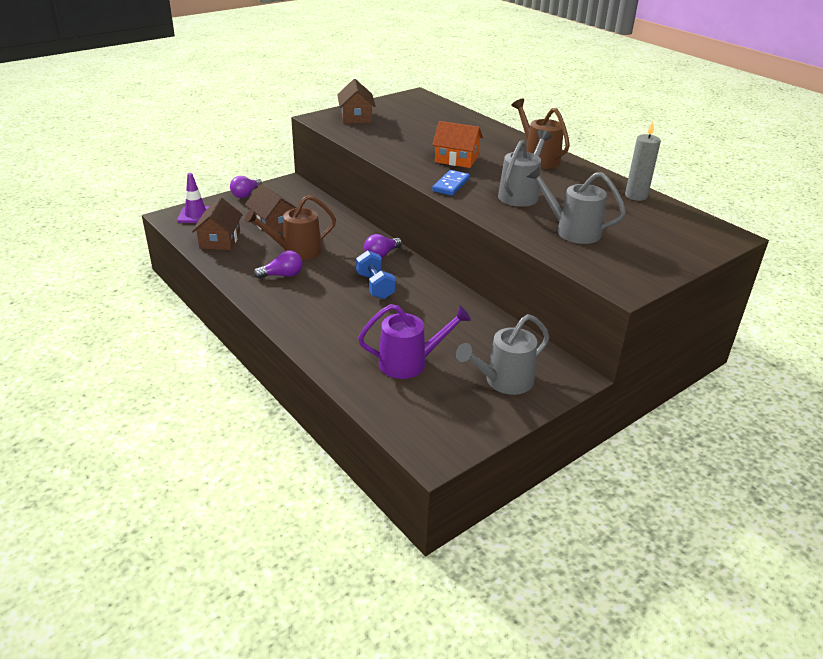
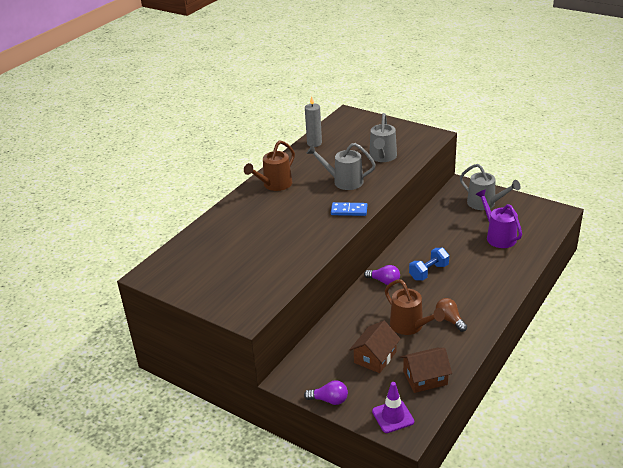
camera: 105 degrees left, 0 degrees up
purple light bulb [254,250,303,279] -> brown light bulb [436,298,467,332]
brown house [337,79,376,124] -> none
orange house [432,121,483,168] -> none

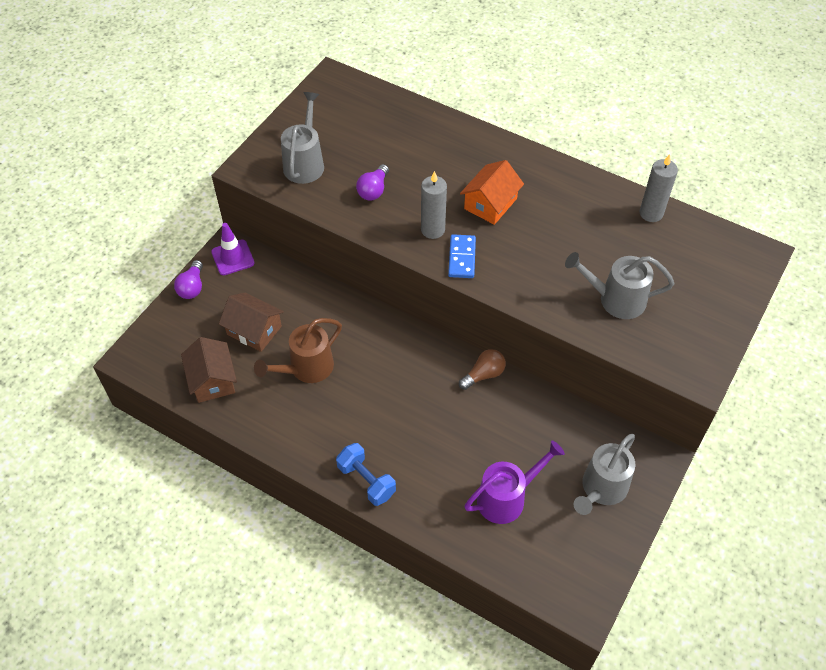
camera: 85 degrees right, 20 degrees up
brown watering can [244,140,295,191] -> none
grey watering can [306,143,376,190] -> grey watering can moved to [281,92,324,184]
purple light bulb [364,265,400,285] -> purple light bulb moved to [356,164,389,200]
purple traffic cone [372,382,414,433] -> purple traffic cone moved to [211,223,255,275]
blue dumbbell [409,248,449,280] -> blue dumbbell moved to [336,443,396,506]
brown light bulb [436,298,467,332] -> brown light bulb moved to [459,349,506,390]
none -> grey candle [421,171,447,239]
none -> orange house [460,160,524,225]

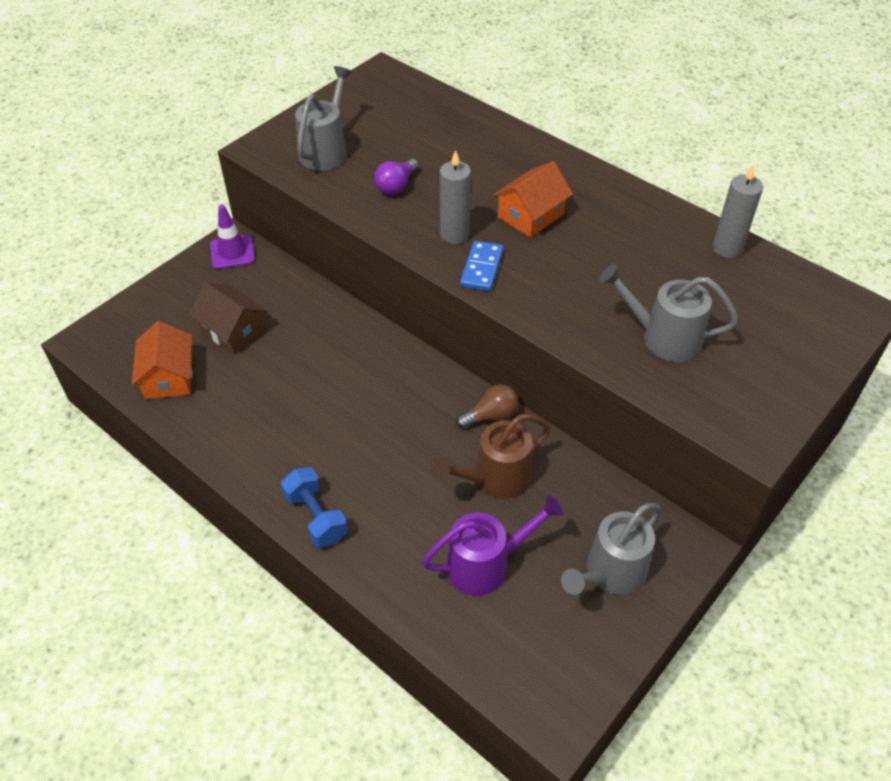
camera: 10 degrees right, 5 degrees down
purple light bulb [174,260,203,299] -> none
brown house [181,337,237,403] -> orange house [132,321,193,399]
brown watering can [254,318,342,383] -> brown watering can moved to [432,414,551,499]

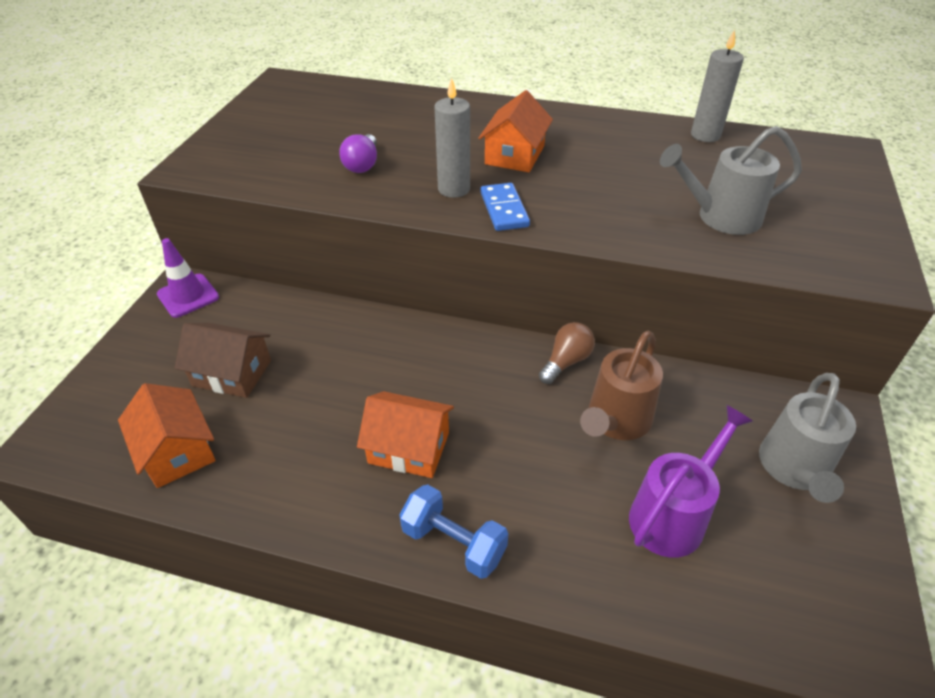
camera: 25 degrees left, 5 degrees down
grey watering can [295,66,352,171] -> none
none -> orange house [357,391,454,478]

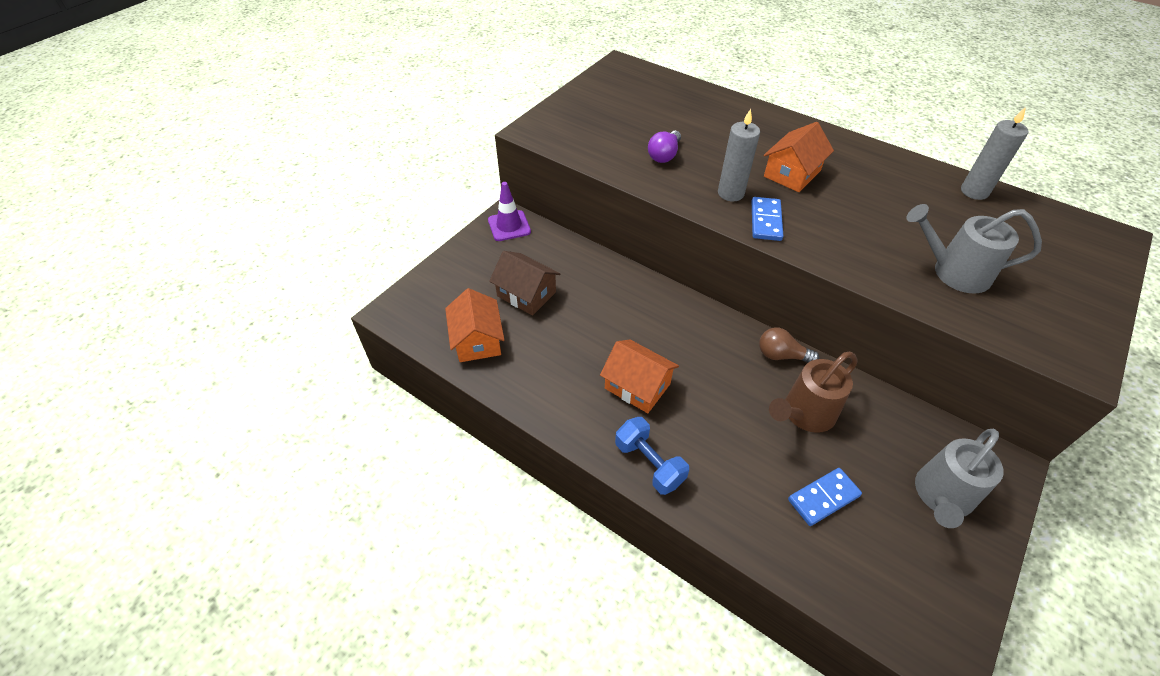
camera: 20 degrees right, 5 degrees up
brown light bulb [539,322,595,384] -> brown light bulb turned 135 degrees counterclockwise [759,327,819,363]
purple watering can [629,405,753,558] -> blue domino [788,468,862,526]

